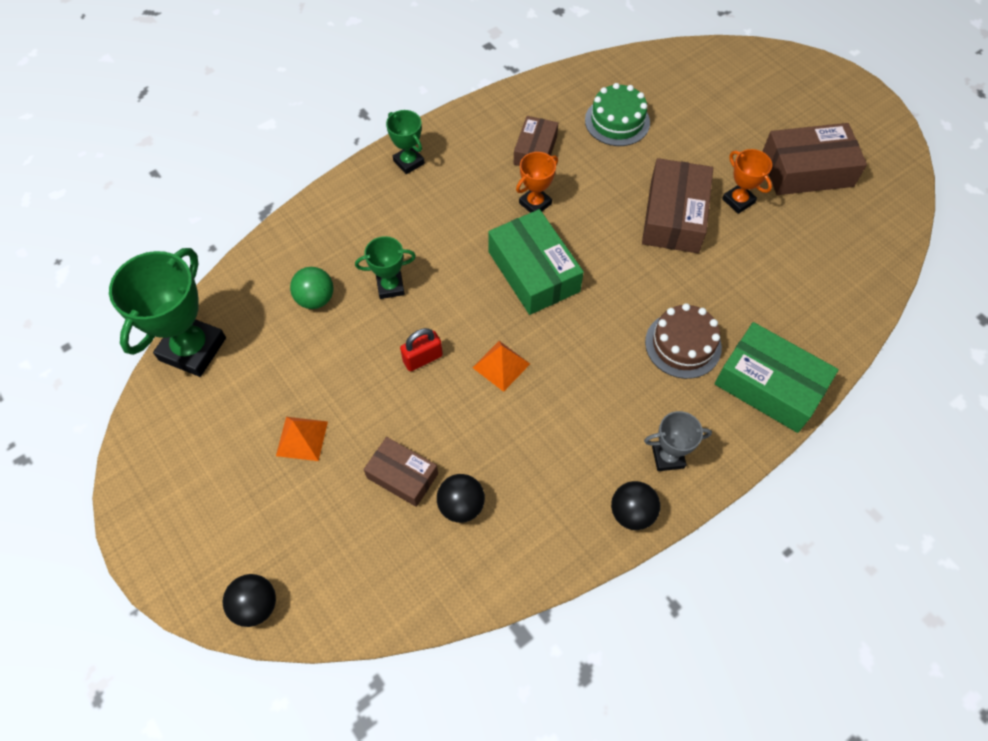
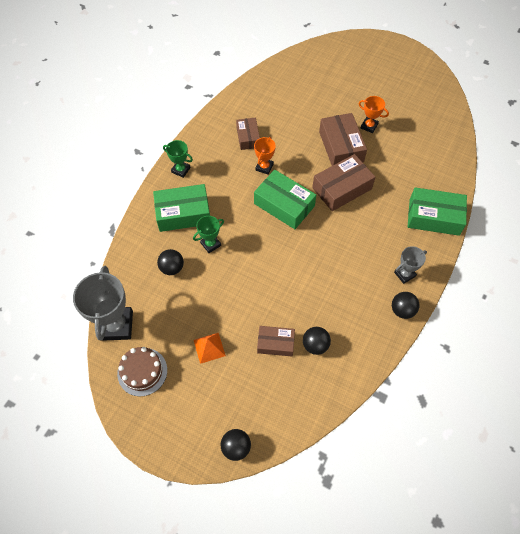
camera: 25 degrees left, 0 degrees up
green trophy [109,248,226,377] -> grey trophy [73,266,133,341]
green ball [290,267,334,309] -> black ball [157,249,184,275]
red padlock [400,328,443,371] -> none
orange pyramid [472,341,530,392] -> none
green cake [585,83,650,146] -> none
brown cake [645,303,722,379] -> brown cake moved to [117,347,167,396]
brown box [762,123,867,195] -> brown box moved to [312,154,376,211]
none -> green box [153,184,210,232]

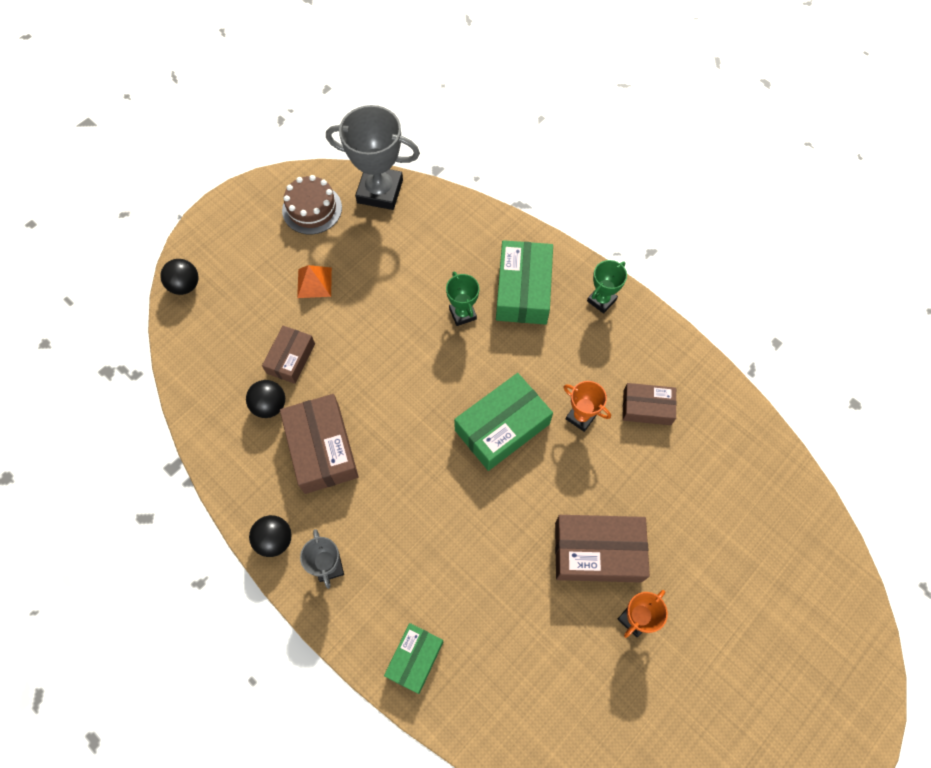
camera: 105 degrees right, 5 degrees up
black ball [157,249,184,275] -> none
brown box [312,154,376,211] -> brown box moved to [280,394,359,494]
green box [408,187,467,236] -> green box [384,623,443,694], size x0.61

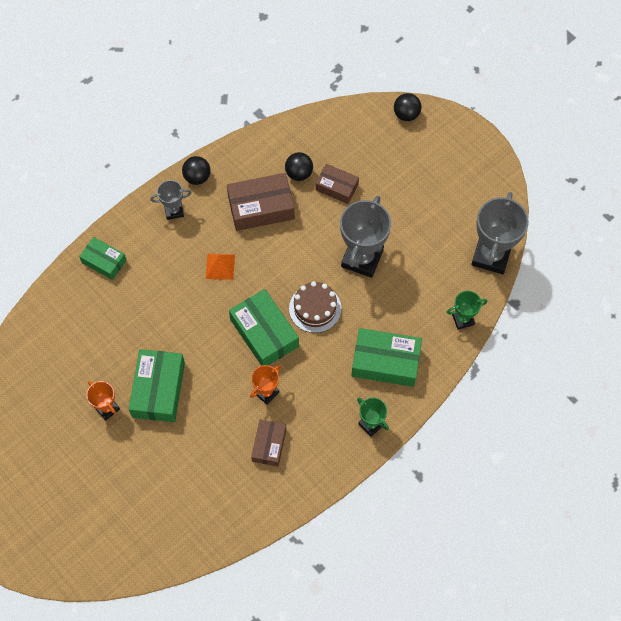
camera: 95 degrees right, 0 degrees up
brown cake [282,175,342,234] -> brown cake moved to [289,281,341,333]
orange pyramid [297,265,332,298] -> orange pyramid moved to [206,254,235,280]
green trophy [446,271,479,326] -> green trophy moved to [447,291,487,330]
brown box [555,515,650,583] -> green box [129,349,185,422]
none -> grey trophy [340,196,391,278]

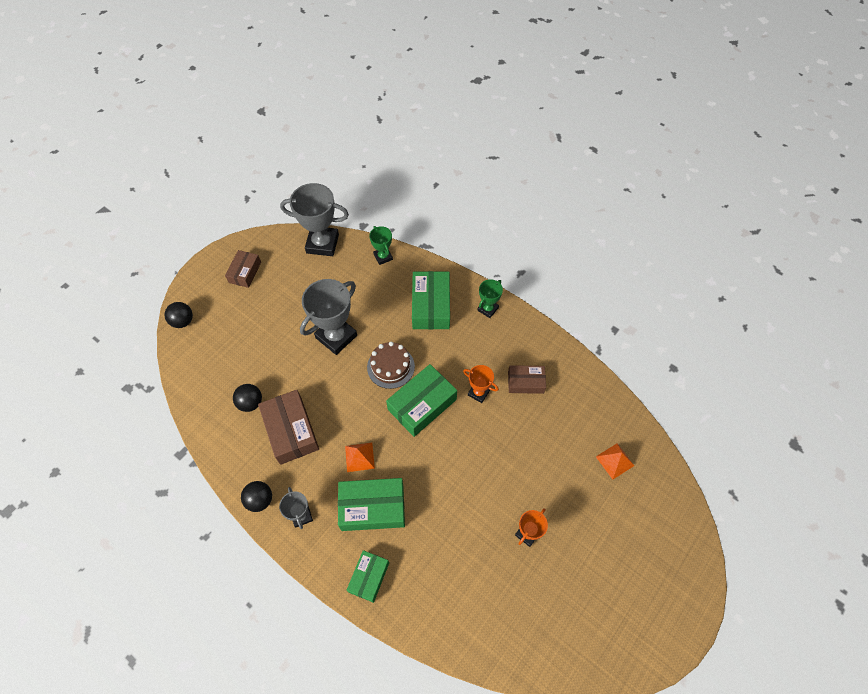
camera: 100 degrees left, 5 degrees down
green box [129,349,185,422] -> green box moved to [338,478,405,531]
brown box [315,164,359,204] -> brown box moved to [225,250,261,288]
grey trophy [340,196,391,278] -> grey trophy turned 60 degrees counterclockwise [300,279,357,355]
none -> orange pyramid [596,444,634,479]

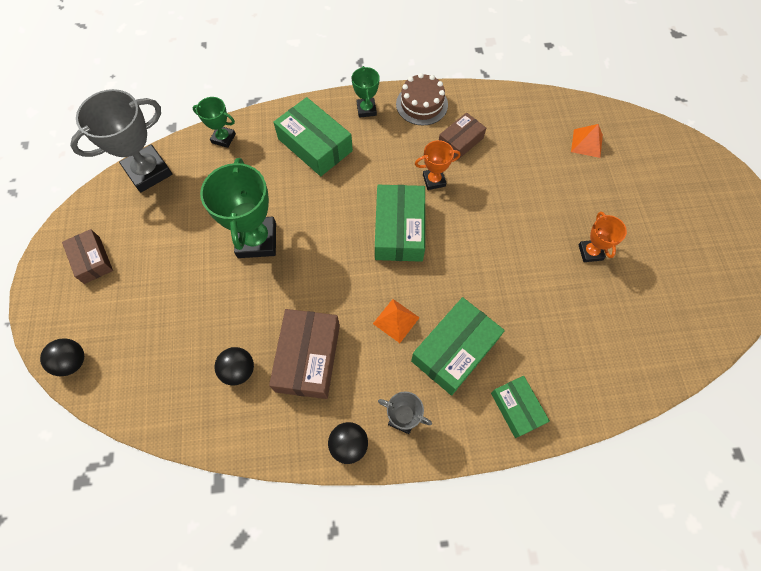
camera: 45 degrees left, 5 degrees up
brown box [258,390,319,465] -> brown box turned 75 degrees clockwise [269,309,340,399]
grey trophy [300,279,357,355] -> green trophy [200,158,276,258]
brown cake [367,342,415,389] -> brown cake moved to [396,73,448,125]

